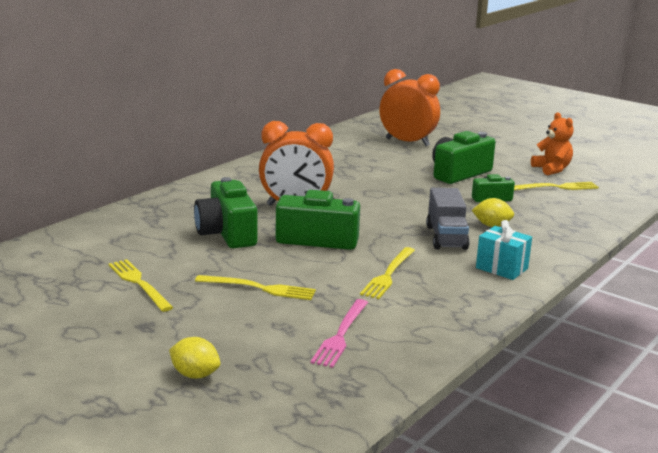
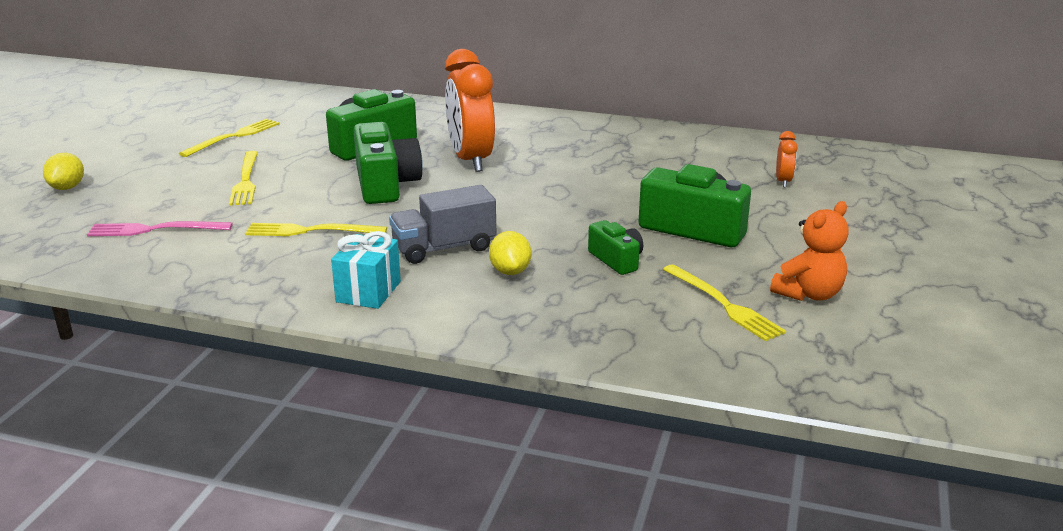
camera: 70 degrees right, 5 degrees up
orange clock [379,69,440,146] -> orange clock [776,131,798,187], size x0.44

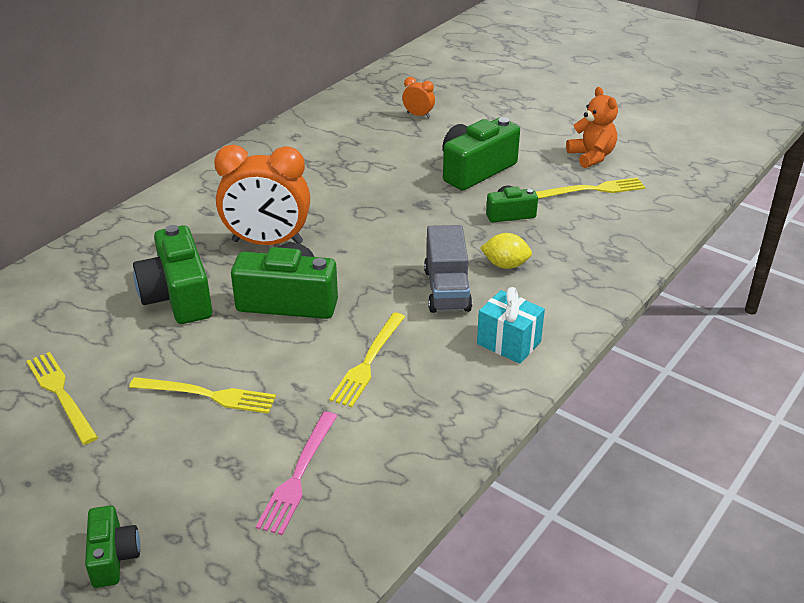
camera: 70 degrees left, 10 degrees up
yellow lemon [43,153,84,190] -> green camera [85,505,140,588]

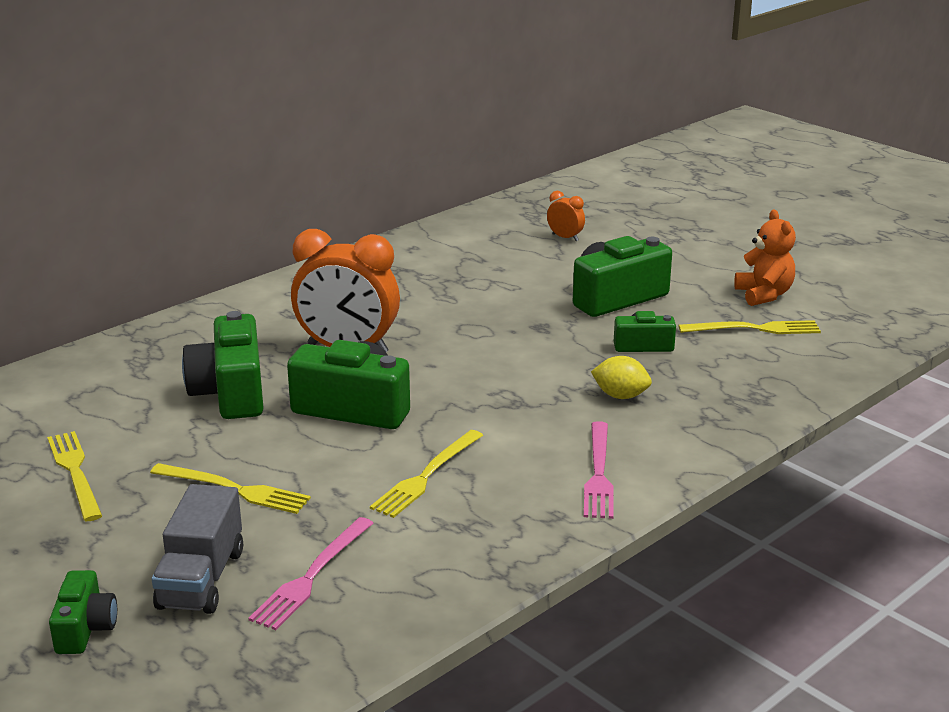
camera: 10 degrees right, 10 degrees down
grey truck [424,225,472,313] -> grey truck moved to [152,484,243,614]
turquoise gift [477,287,545,364] -> pink fork [584,421,614,519]

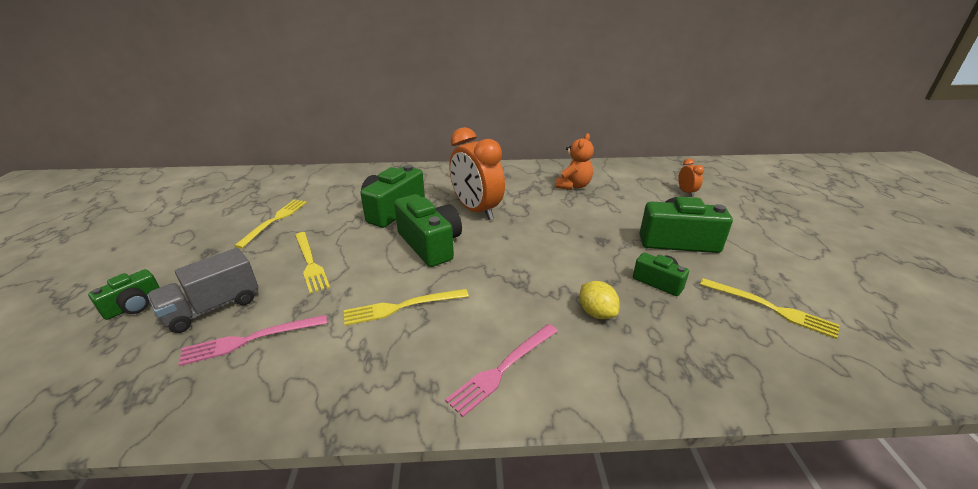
camera: 40 degrees right, 5 degrees up
orange teddy bear [734,209,796,306] -> orange teddy bear moved to [556,133,594,190]

